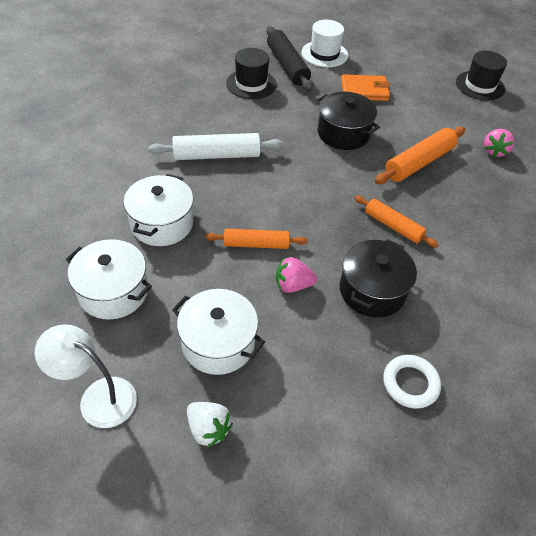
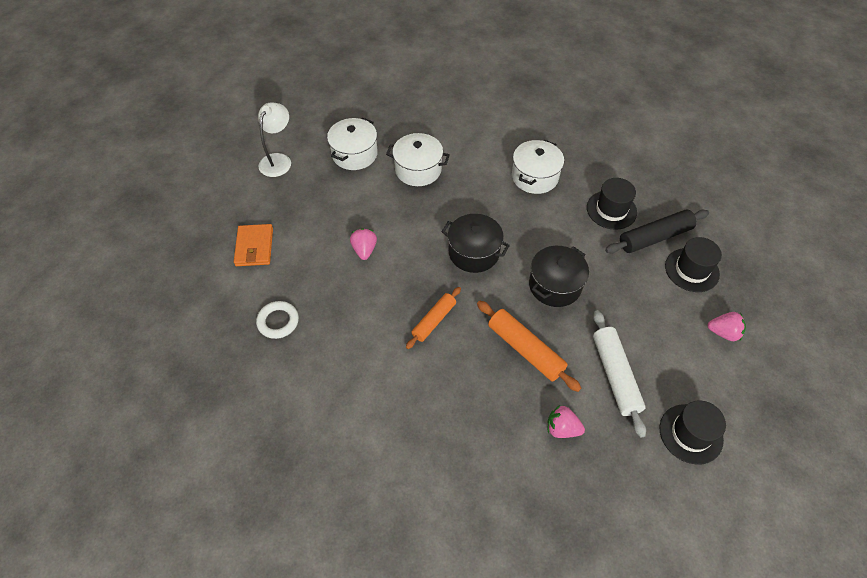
camera: 90 degrees right, 5 degrees up
white rolling pin [148,133,284,160] -> white rolling pin moved to [593,310,646,438]
white pot [172,289,265,375] -> white pot moved to [512,140,564,194]
white strawberry [187,402,233,448] -> none
orange rolling pin [206,228,308,249] -> none
white hat [301,20,348,67] -> black hat [665,237,722,292]
black pot [340,239,417,318] -> black pot moved to [441,214,510,273]
orange wallet [341,74,390,101] -> orange wallet moved to [234,224,273,266]
none -> pink strawberry [707,312,746,341]

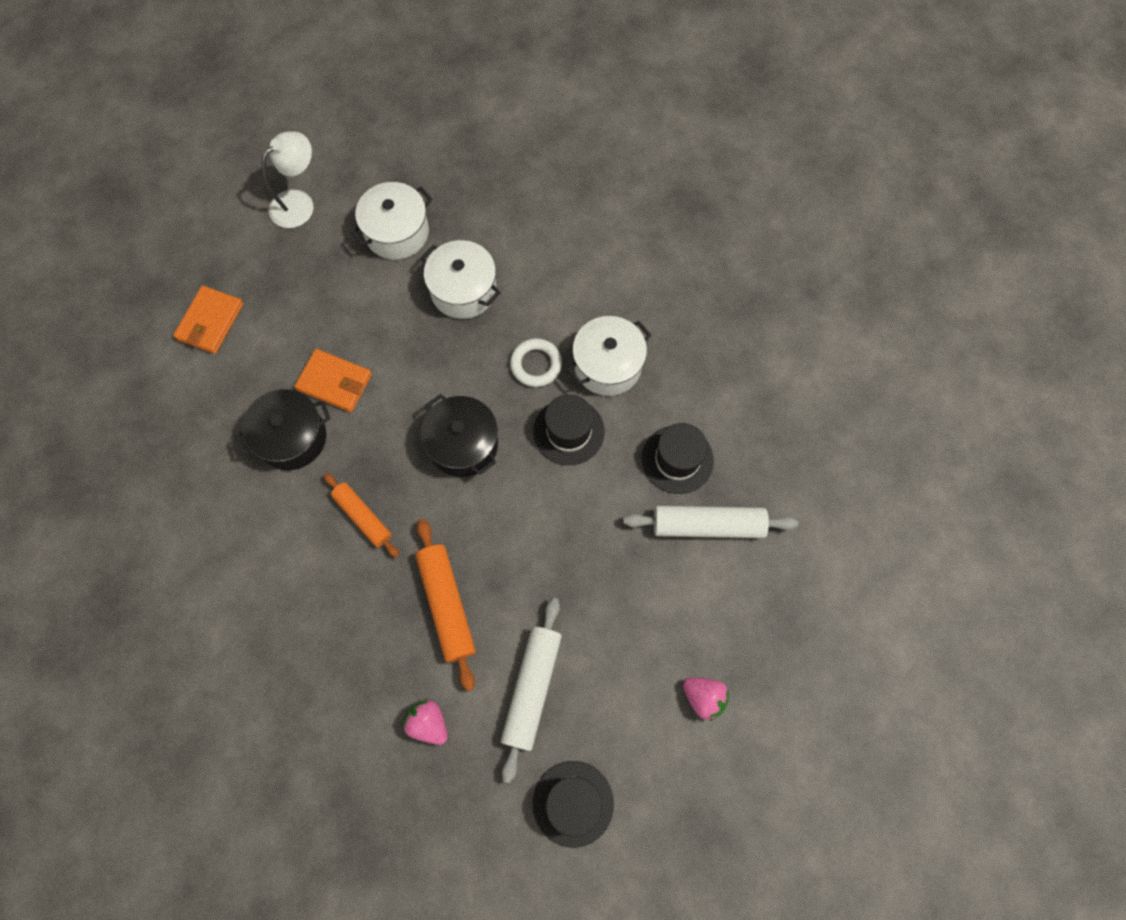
camera: 25 degrees right, 15 degrees up
white ring [256,301,299,339] -> white ring moved to [510,338,562,387]
pink strawberry [350,228,377,260] -> orange wallet [294,349,372,412]
orange rolling pin [406,287,461,349] -> orange rolling pin turned 75 degrees clockwise [324,473,399,558]
black pot [529,246,589,307] -> black pot moved to [235,389,330,470]
black rolling pin [605,209,709,253] -> white rolling pin [623,506,798,538]
black hat [665,237,722,292] -> black hat moved to [533,394,605,465]

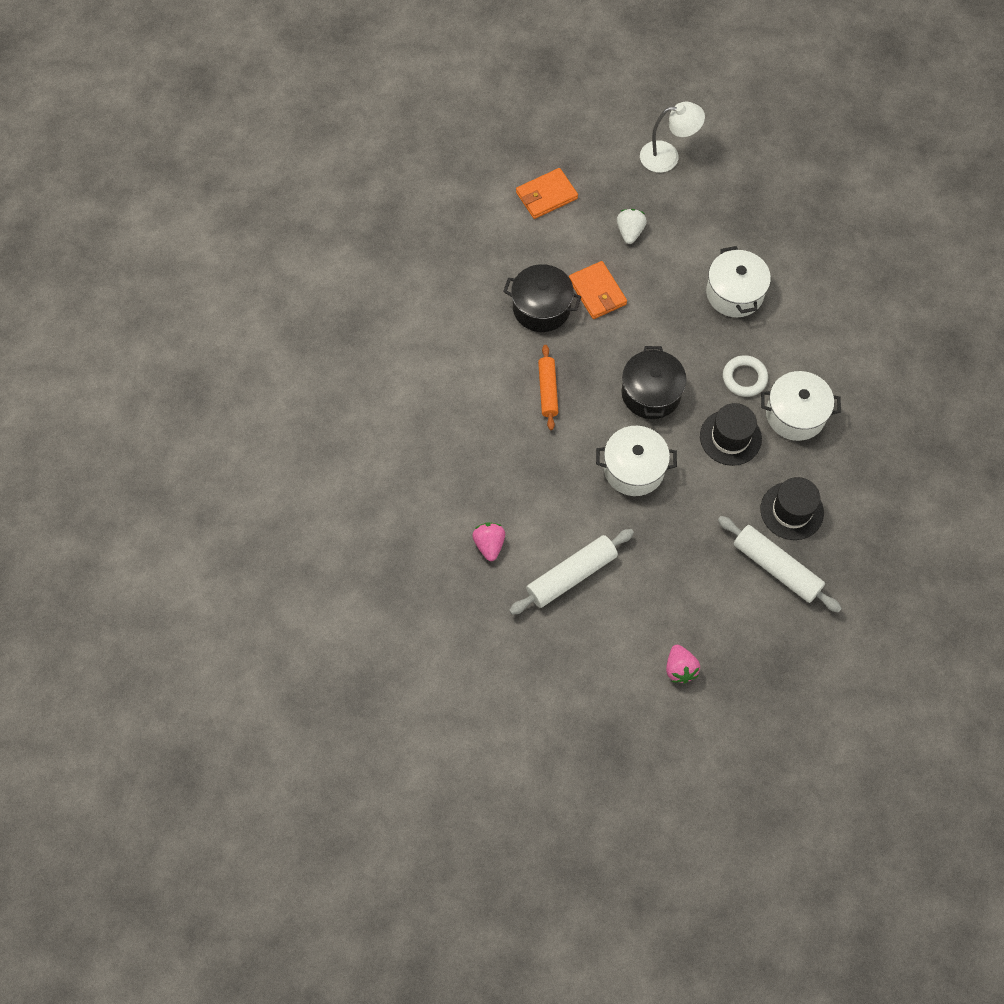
camera: 40 degrees right, 5 degrees down
white pot [351,182,432,260] -> white pot moved to [596,426,677,496]
orange rolling pin [415,519,476,691] -> none
black hat [533,761,614,848] -> none
none -> white strawberry [617,209,647,244]

